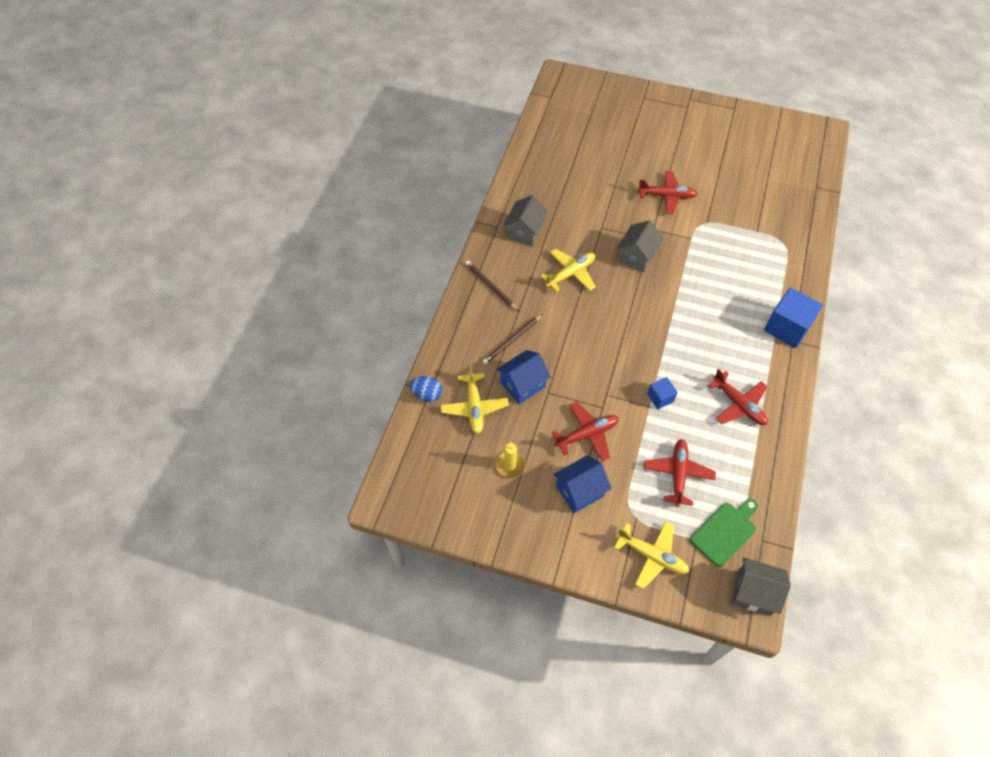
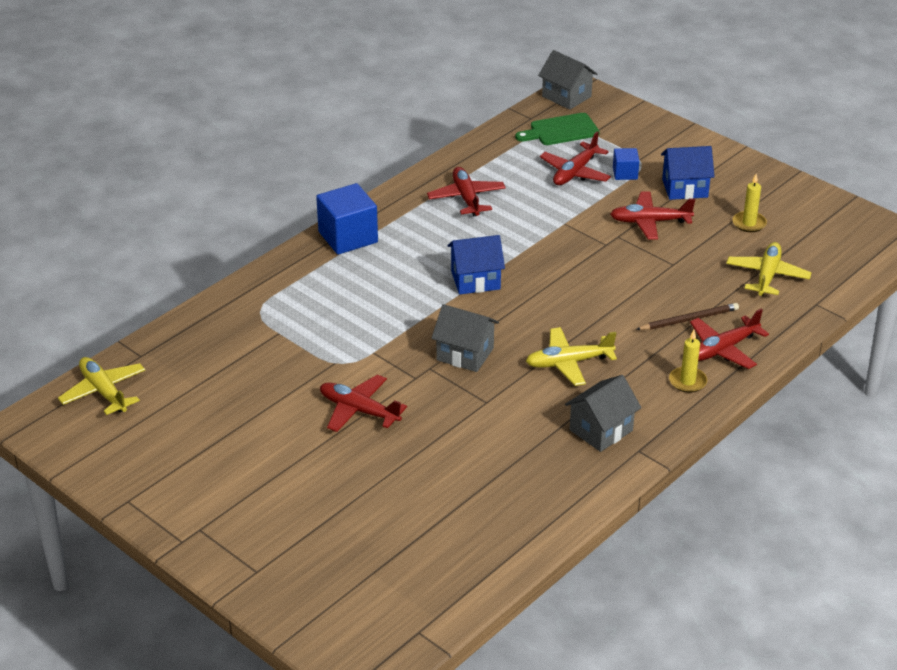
camera: 155 degrees left, 20 degrees down
blue egg [410,376,442,402] -> none
brown pencil [465,261,519,311] -> yellow candle [669,330,707,393]
blue house [496,350,551,404] -> blue house moved to [447,235,505,295]
yellow plane [614,521,689,589] -> yellow plane moved to [58,357,145,415]
grey house [617,220,664,273] -> grey house turned 60 degrees clockwise [431,304,499,372]
blue cube [647,377,678,409] -> blue cube moved to [613,148,639,180]
none -> red plane [690,309,769,369]

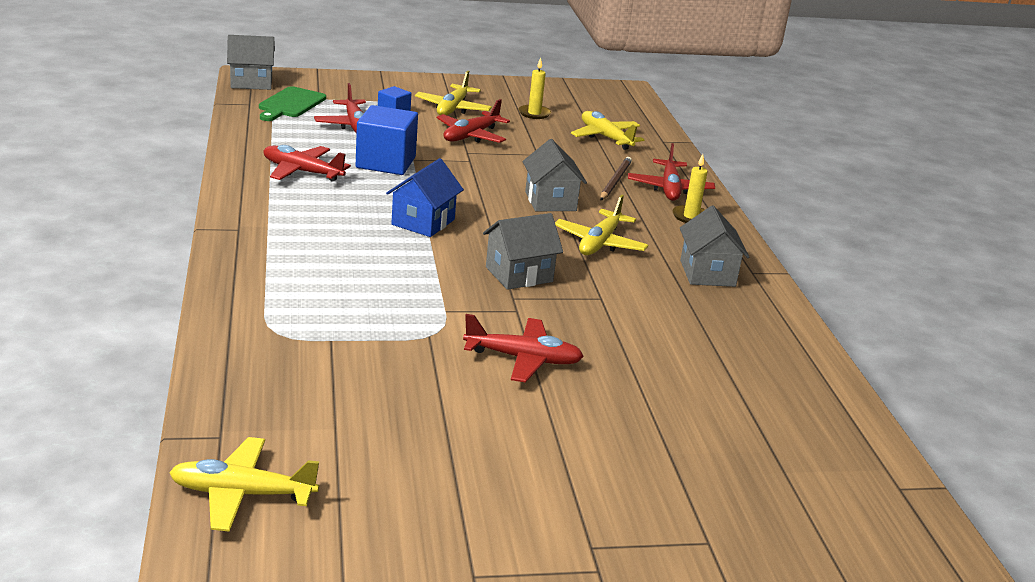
camera: 55 degrees left, 10 degrees down
blue cube [316,183,378,255] -> blue cube moved to [356,105,418,175]
red plane [320,375,407,432] -> red plane turned 150 degrees counterclockwise [463,314,584,383]
blue house [661,146,715,200] -> yellow plane [415,71,492,115]
none -> grey house [522,139,587,211]

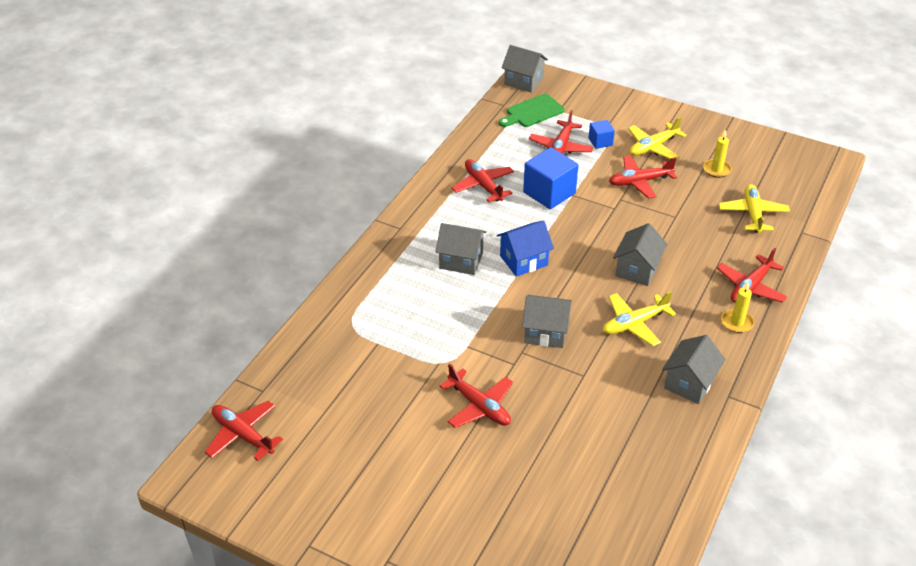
camera: 40 degrees right, 15 degrees up
yellow plane [169,437,319,532] -> red plane [205,401,283,461]
brown pencil [600,157,632,200] -> none
none -> grey house [435,223,487,275]

